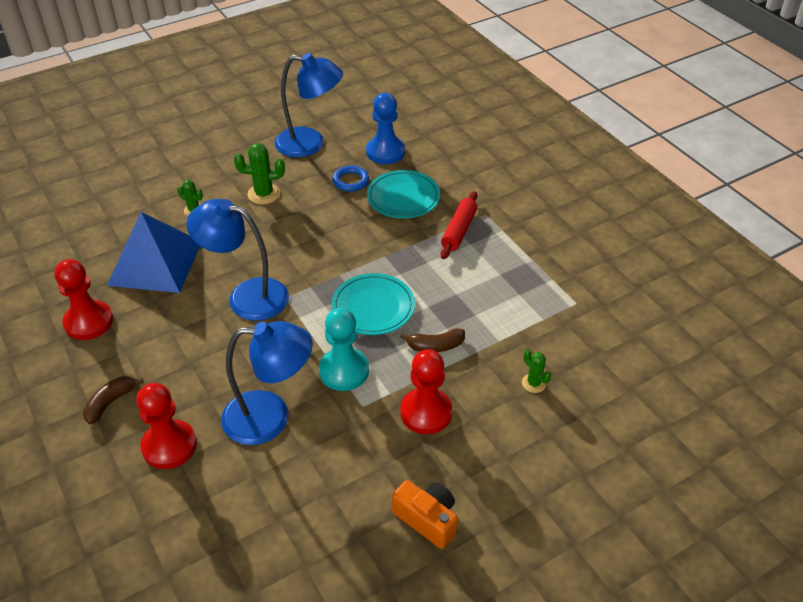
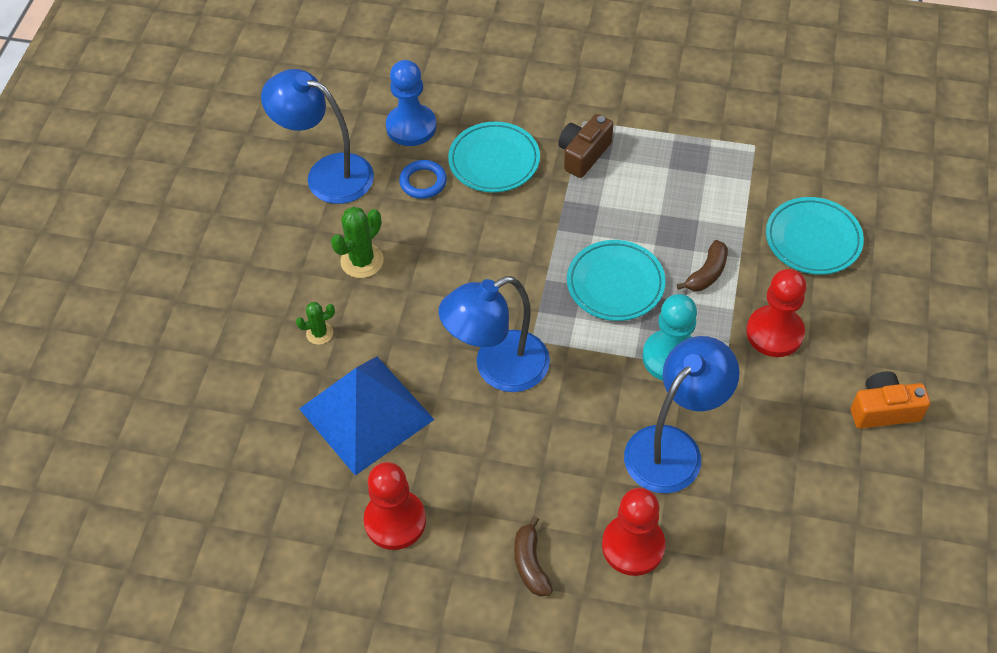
camera: 45 degrees left, 10 degrees up
blue lamp [274,53,343,158] -> blue lamp turned 120 degrees counterclockwise [261,69,374,204]
red rolling pin [440,191,477,259] -> brown camera [558,114,613,178]
green cactus [522,350,551,393] -> turquoise plate [766,197,864,275]

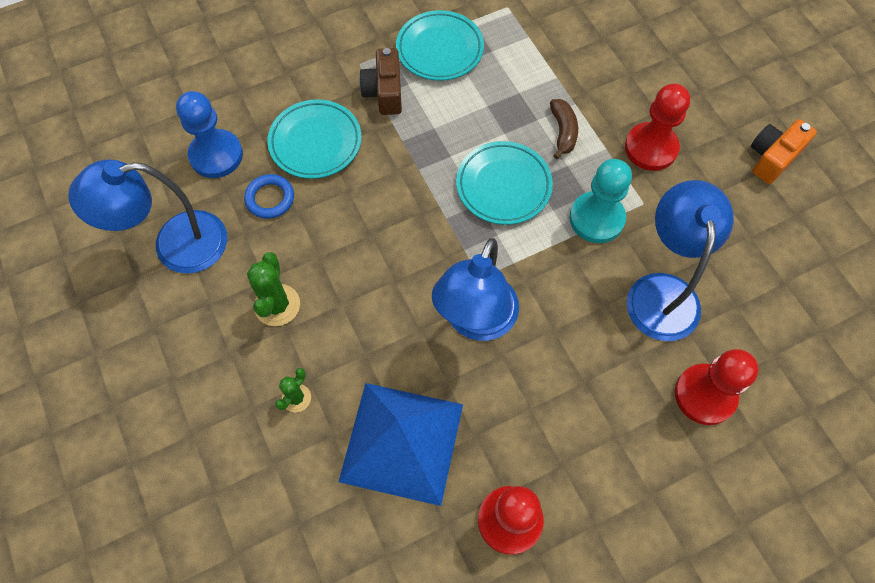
camera: 40 degrees left, 10 degrees up
brown banana [514,516,553,597] -> none
turquoise plate [766,197,864,275] -> turquoise plate moved to [396,10,484,81]

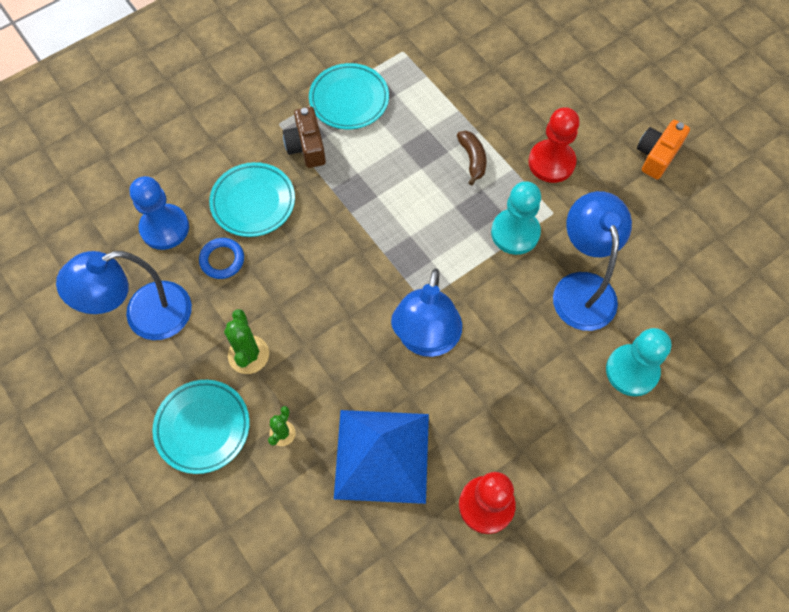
camera: 10 degrees left, 0 degrees up
turquoise plate [456,141,553,225] -> turquoise plate moved to [152,380,250,474]
red pawn [675,349,759,425] -> turquoise pawn [606,328,671,396]

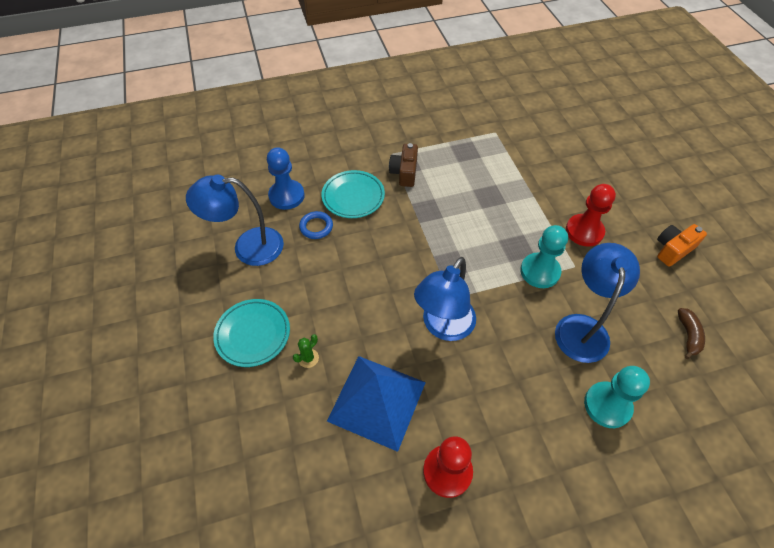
camera: 20 degrees right, 10 degrees down
green cactus [224,309,269,374] -> none
turquoise plate [309,63,389,129] -> none
brown banana [457,131,486,185] -> brown banana moved to [678,308,705,359]

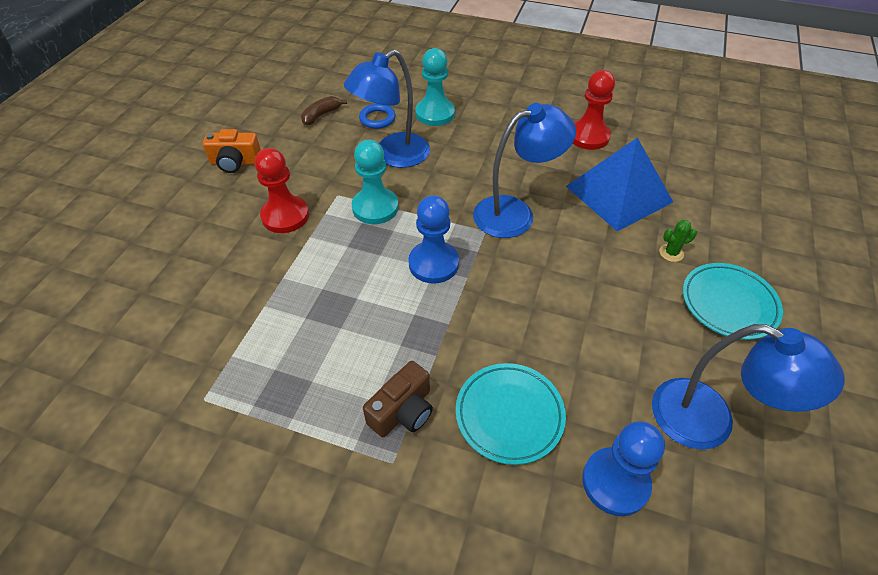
camera: 145 degrees left, 5 degrees down
blue ring [299,211,333,239] -> blue ring moved to [359,104,396,129]
none -> blue pawn [408,195,459,284]

